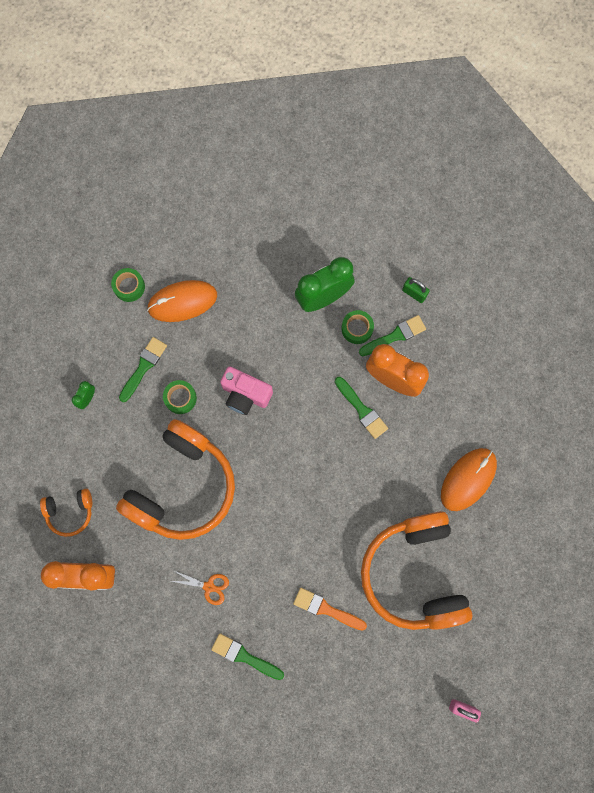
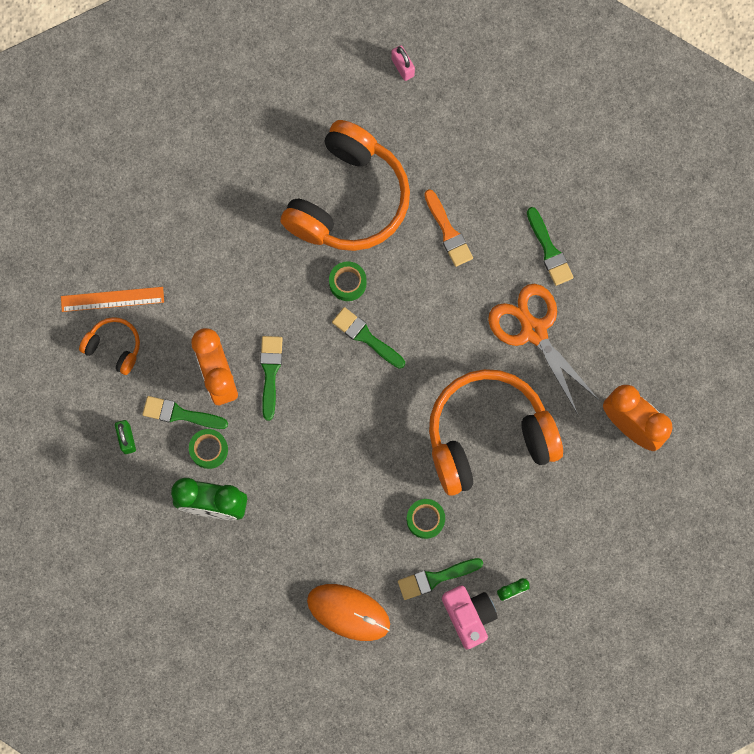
camera: 140 degrees left, 0 degrees up
orange headphones [40,489,92,537] -> orange headphones moved to [79,317,140,375]
green tape [111,268,145,302] -> green tape moved to [329,261,367,301]
orange scissors [171,570,229,605] -> orange scissors [488,284,599,414], size x2.07
pink camera [220,367,273,415] -> pink camera moved to [442,586,498,649]
orange mouse [441,448,497,511] -> none
none -> orange ruler [61,287,164,312]
none -> green brush [332,307,405,369]

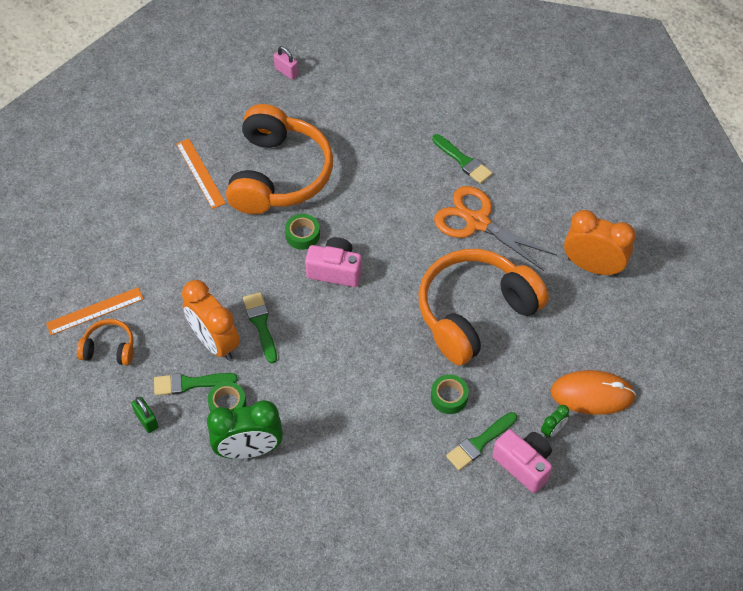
camera: 20 degrees left, 20 degrees down
orange mouse [307,584,390,641] -> orange mouse moved to [550,370,636,415]
green brush [332,307,405,369] -> pink camera [305,237,362,287]
orange brush [424,189,473,267] -> none
none -> orange ruler [176,139,226,209]

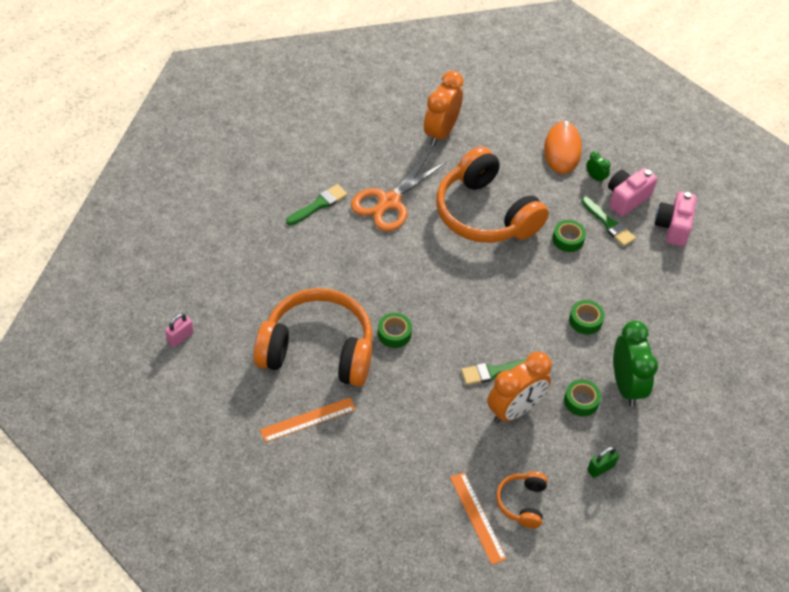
camera: 90 degrees left, 5 degrees down
green brush [154,373,238,396] -> none
pink camera [305,237,362,287] -> pink camera moved to [655,191,697,246]
none -> green tape [569,300,604,334]

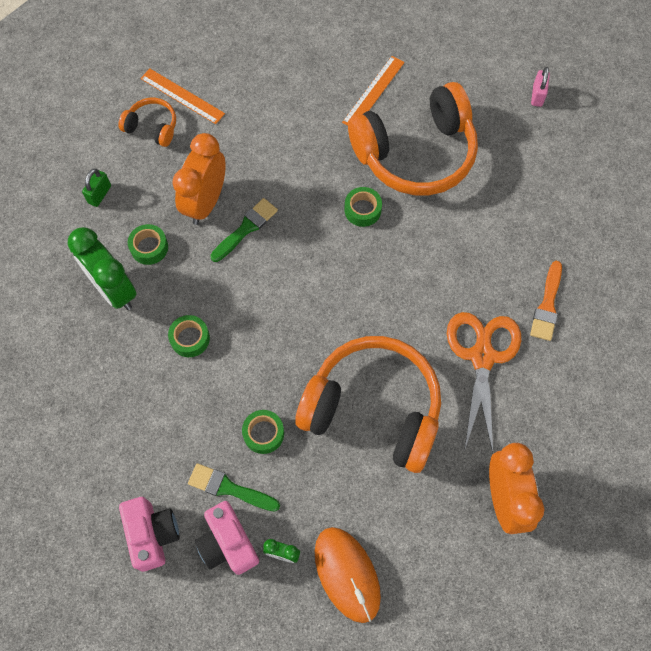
camera: 150 degrees right, 15 degrees up
green brush [286,184,348,225] -> orange brush [530,261,562,341]
orange headphones [496,472,548,528] -> orange headphones turned 45 degrees counterclockwise [118,98,176,147]
pink camera [608,168,657,216] -> pink camera turned 135 degrees clockwise [195,501,259,575]

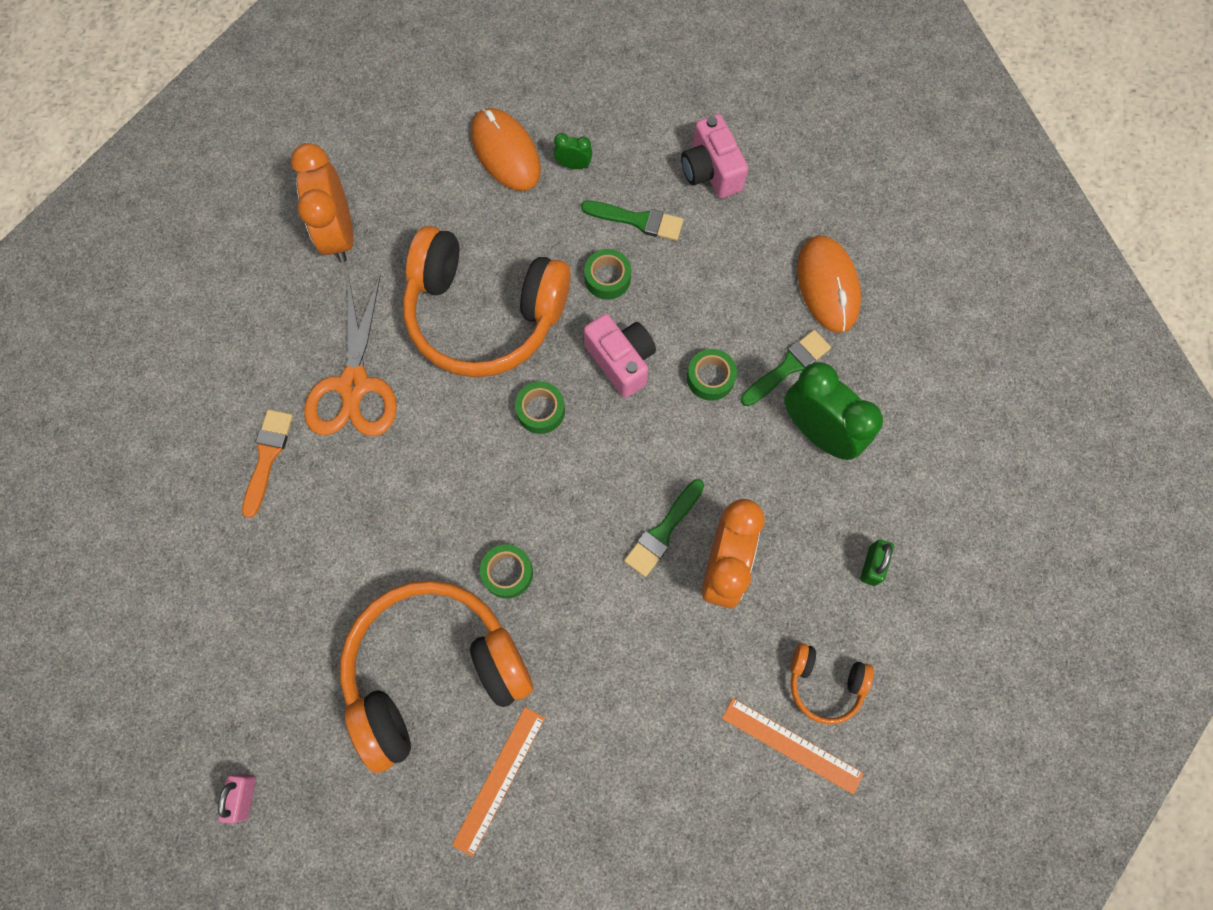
camera: 175 degrees right, 5 degrees up
green tape [128,224,168,265] -> green tape moved to [515,382,565,434]
pink camera [195,501,259,575] -> pink camera moved to [584,314,656,398]
none -> green brush [741,330,831,406]
none -> orange mouse [797,236,861,333]

